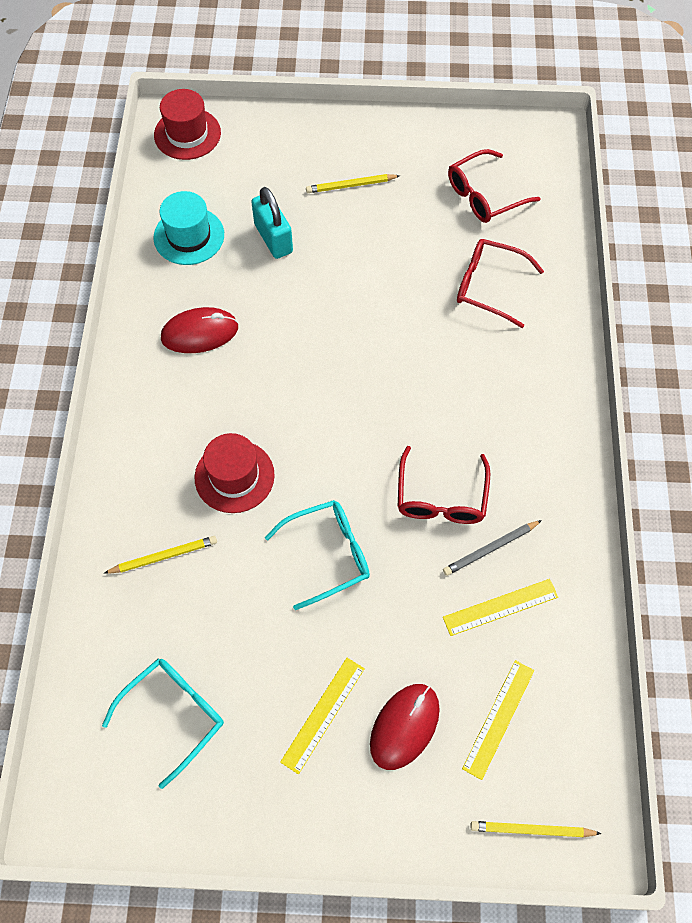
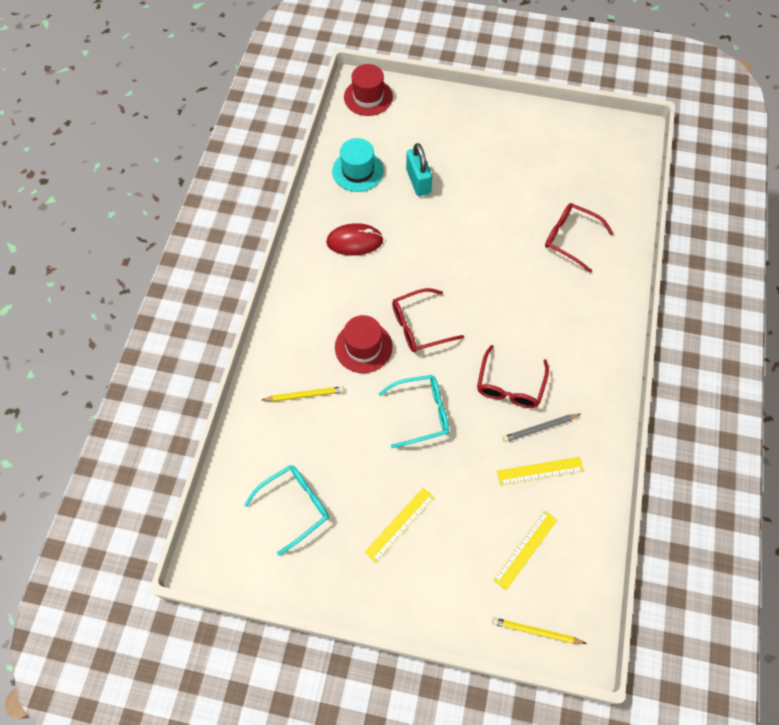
camera: 10 degrees right, 0 degrees up
yellow pencil [306,174,400,193] -> none
red mouse [370,684,440,770] -> none
red glasses [448,149,541,223] -> red glasses moved to [392,288,464,352]

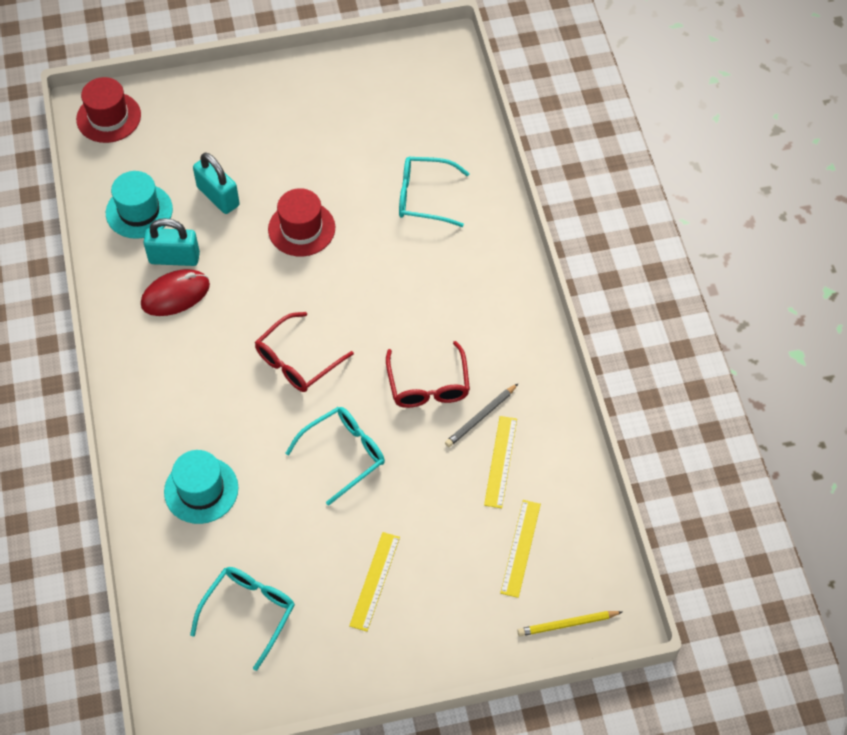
camera: 25 degrees left, 5 degrees down
yellow pencil [262,386,344,402] -> turquoise hat [164,450,238,524]
red hat [335,315,393,373] -> red hat moved to [268,188,335,257]
yellow ruler [497,457,584,485] -> yellow ruler turned 45 degrees counterclockwise [484,416,517,508]
red glasses [545,203,614,273] -> turquoise glasses [399,157,470,227]
none -> turquoise padlock [143,218,200,266]

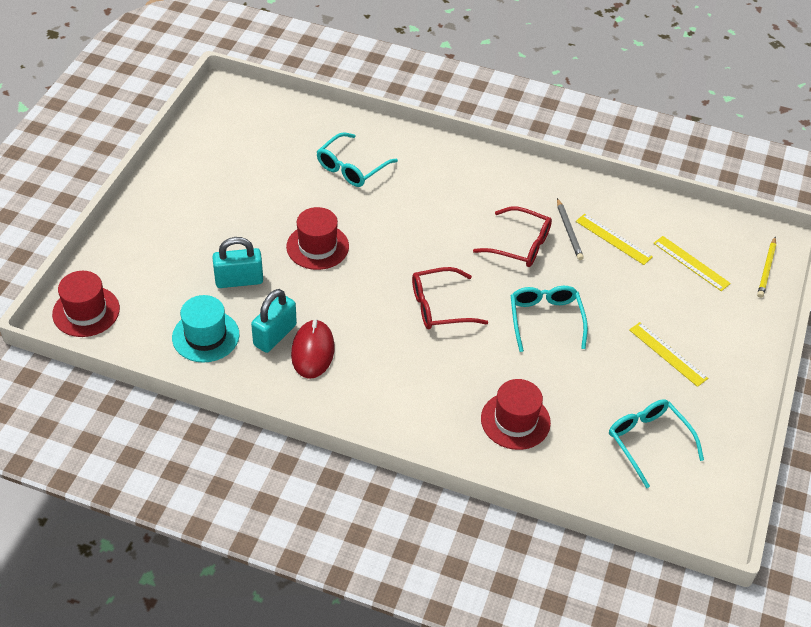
camera: 60 degrees left, 10 degrees down
turquoise hat [164,450,238,524] -> red hat [481,379,551,450]
red glasses [255,312,354,392] -> red glasses turned 90 degrees clockwise [412,267,488,329]

